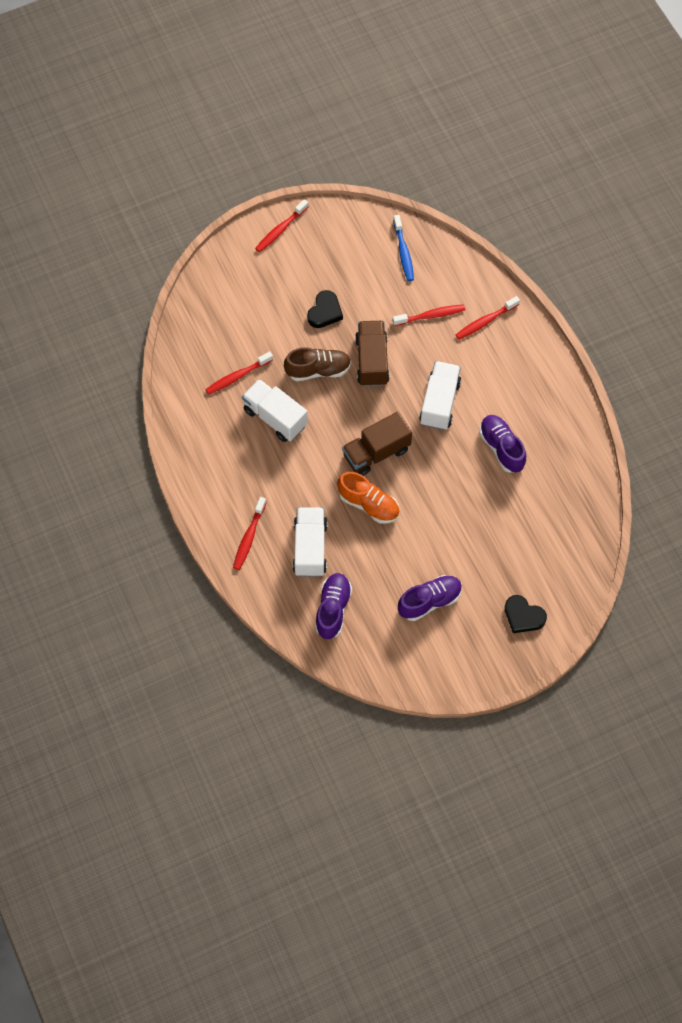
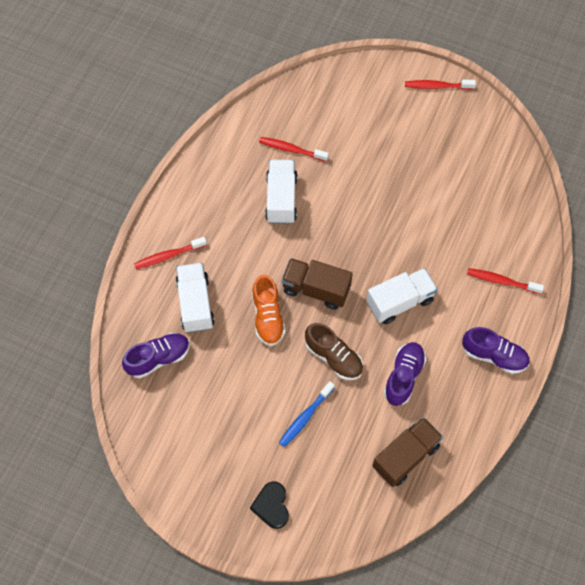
camera: 50 degrees right, 0 degrees up
brown shoe [284,347,351,381] -> brown shoe moved to [305,323,363,380]
white truck [293,507,328,577] -> white truck turned 60 degrees counterclockwise [176,263,215,333]
black heart [307,290,343,328] -> none
brown truck [355,321,390,387] -> brown truck moved to [372,417,443,487]
red toothbrush [392,305,465,326] -> none
blue toothbrush [393,215,414,281] -> blue toothbrush moved to [279,381,335,447]
purple shoe [398,575,462,621] -> purple shoe moved to [462,327,529,374]

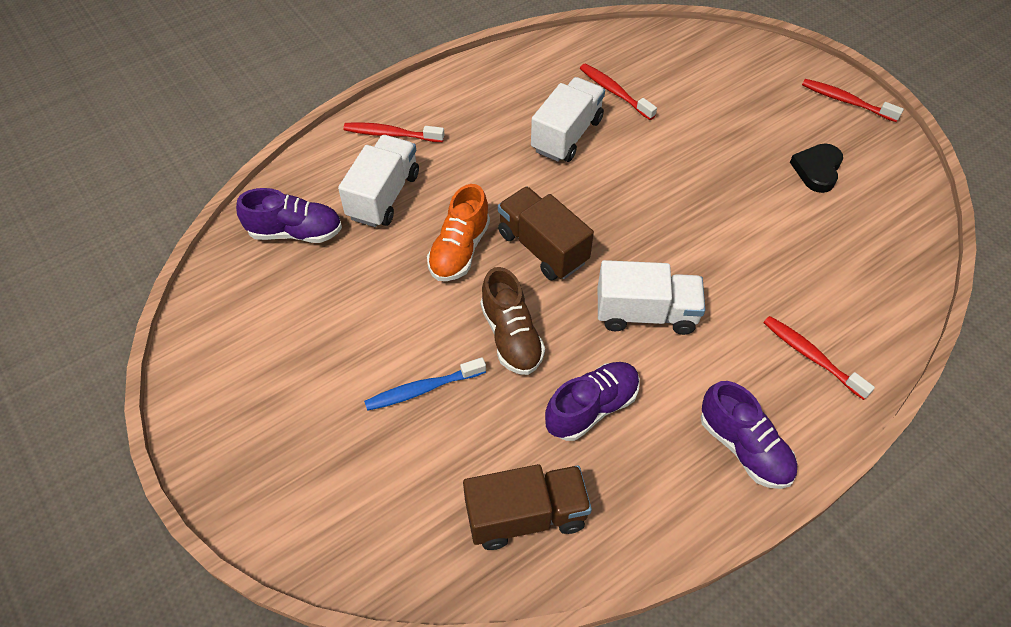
camera: 30 degrees right, 10 degrees down
black heart [250,481,289,529] -> black heart moved to [790,143,843,193]

